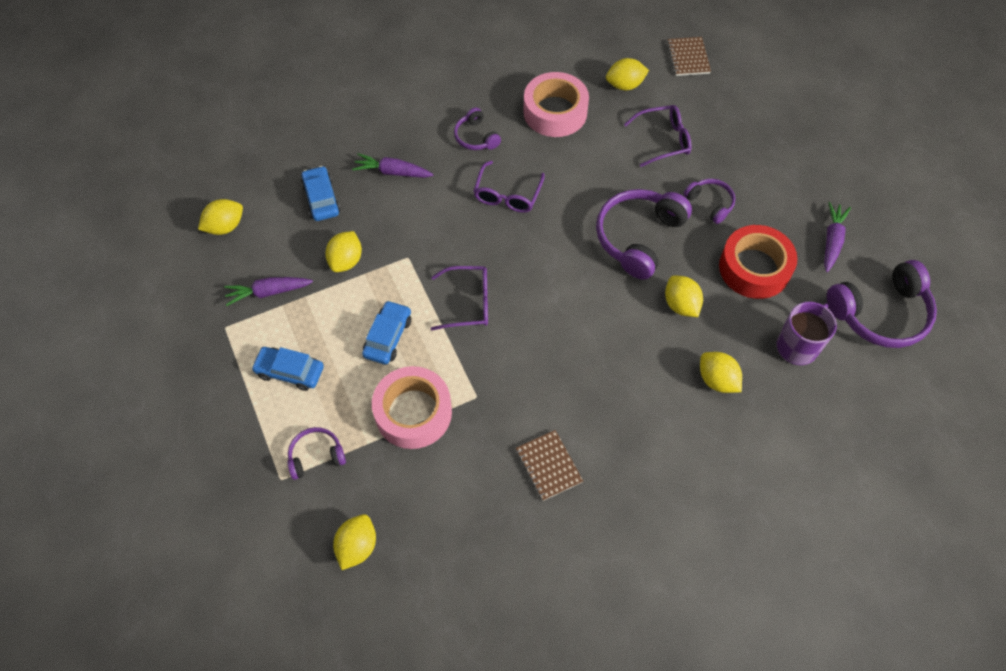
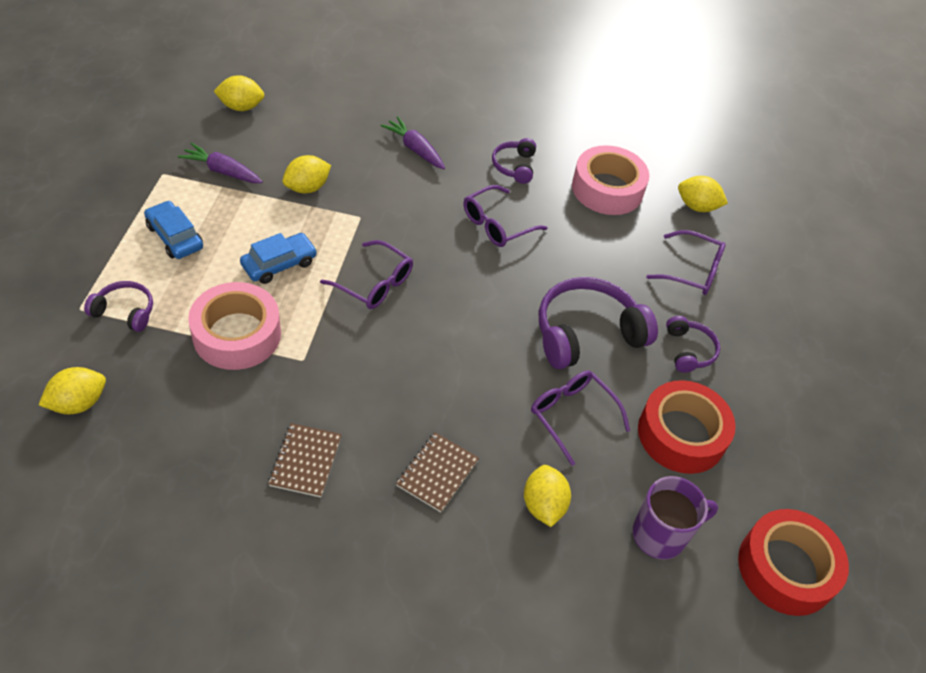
camera: 30 degrees right, 10 degrees down
blue car [301,166,340,221] -> none
yellow lemon [665,276,703,317] -> purple glasses [531,370,630,466]
brown notebook [667,37,711,76] -> brown notebook moved to [396,432,479,512]
purple carrot [824,202,851,272] -> none
purple headphones [827,260,937,348] -> red tape [738,509,849,616]

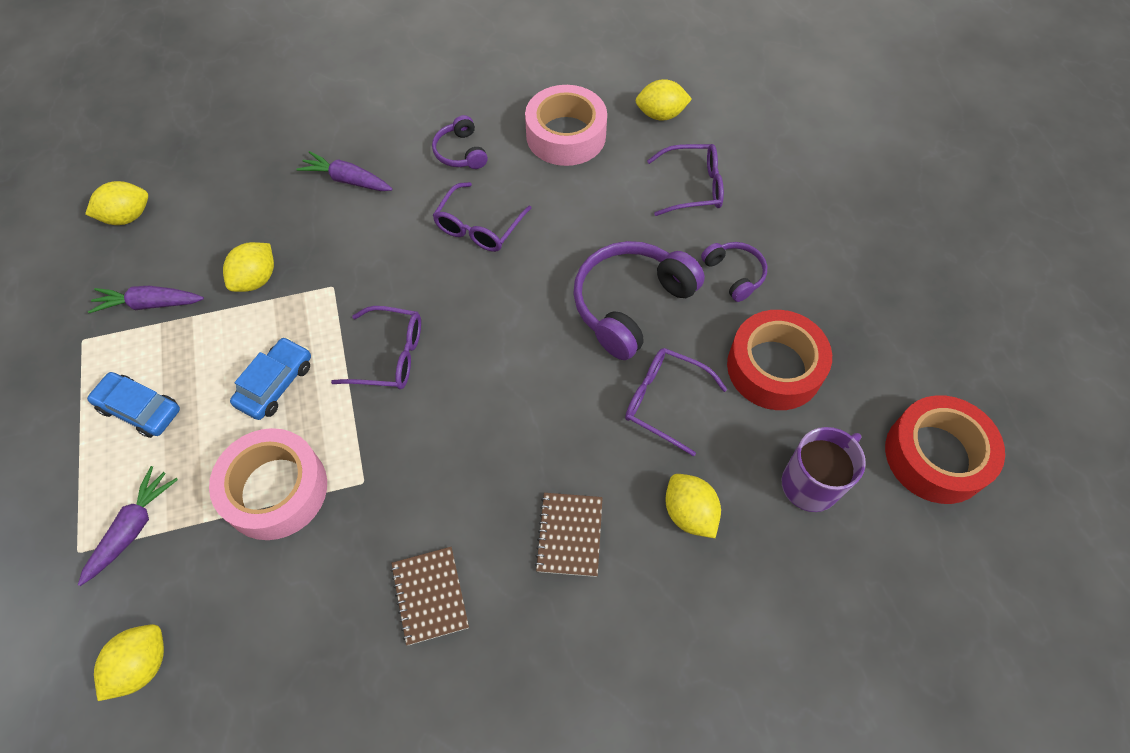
camera: 20 degrees left, 10 degrees up
purple headphones [84,281,153,332] -> purple carrot [78,466,178,586]

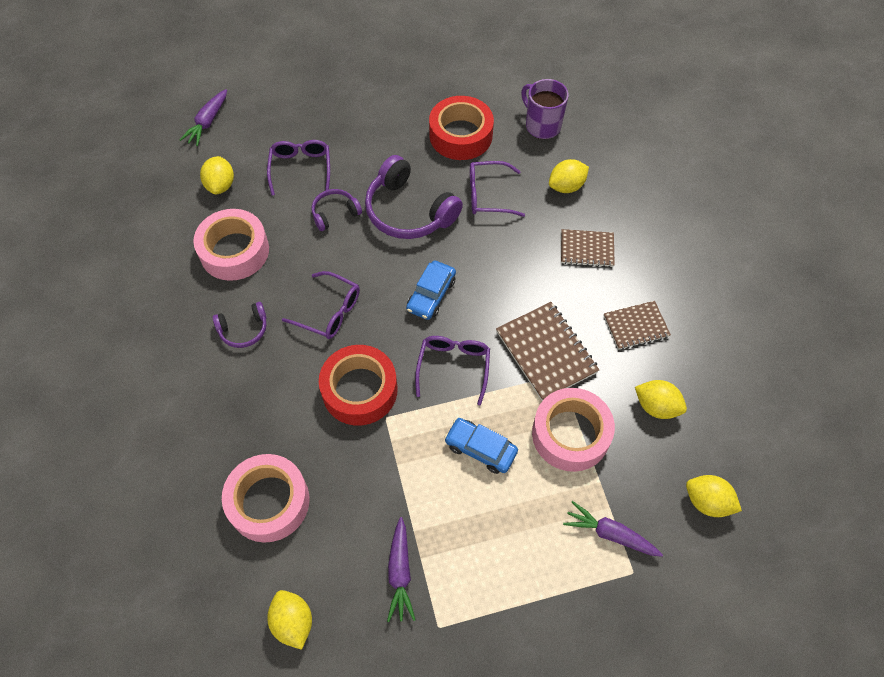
camera: 90 degrees left, 0 degrees up
blue car [87,372,180,438] -> blue car moved to [406,260,456,320]
yellow lemon [223,242,274,292] -> yellow lemon moved to [635,380,687,419]
purple carrot [296,151,392,191] -> purple carrot moved to [180,89,227,146]
purple glasses [625,348,727,456] -> purple glasses turned 60 degrees clockwise [470,161,525,217]
purple headphones [701,242,767,302] -> purple headphones moved to [312,189,362,231]
red tape [885,395,1005,504] -> red tape moved to [319,345,398,425]
none -> pink tape [222,454,309,543]
none -> brown notebook [496,302,599,401]

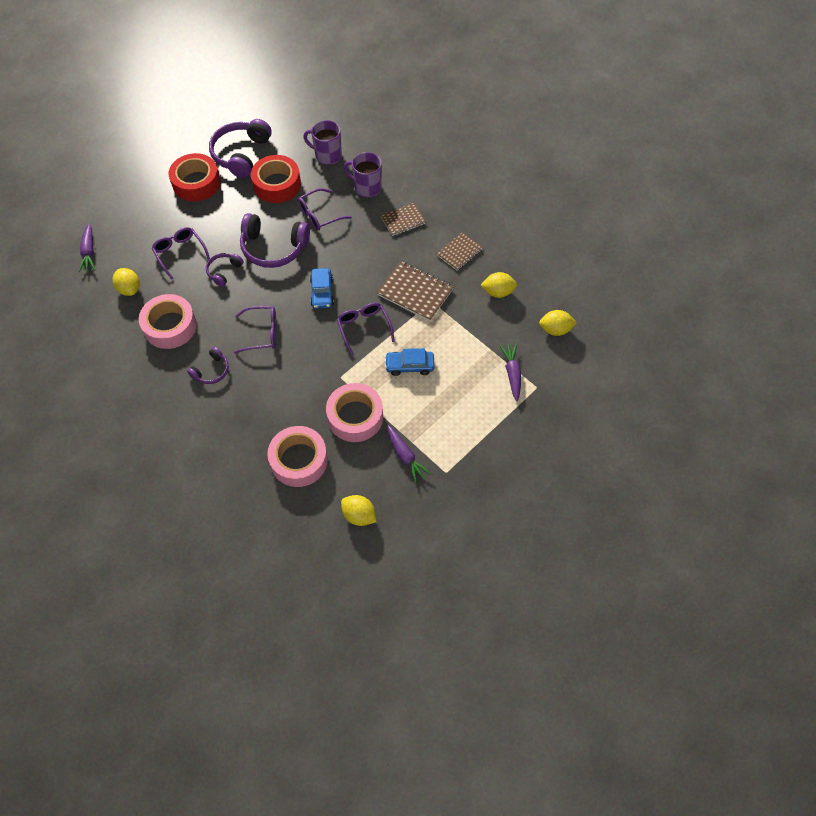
camera: 30 degrees left, 0 degrees up
red tape [319,345,398,425] -> red tape moved to [169,153,220,202]
pink tape [532,388,615,472] -> pink tape moved to [326,383,383,442]
yellow lemon [549,159,589,193] -> purple mug [344,152,382,197]
purple carrot [563,501,663,557] -> purple carrot turned 90 degrees clockwise [499,344,521,401]
none -> purple headphones [209,119,272,178]

